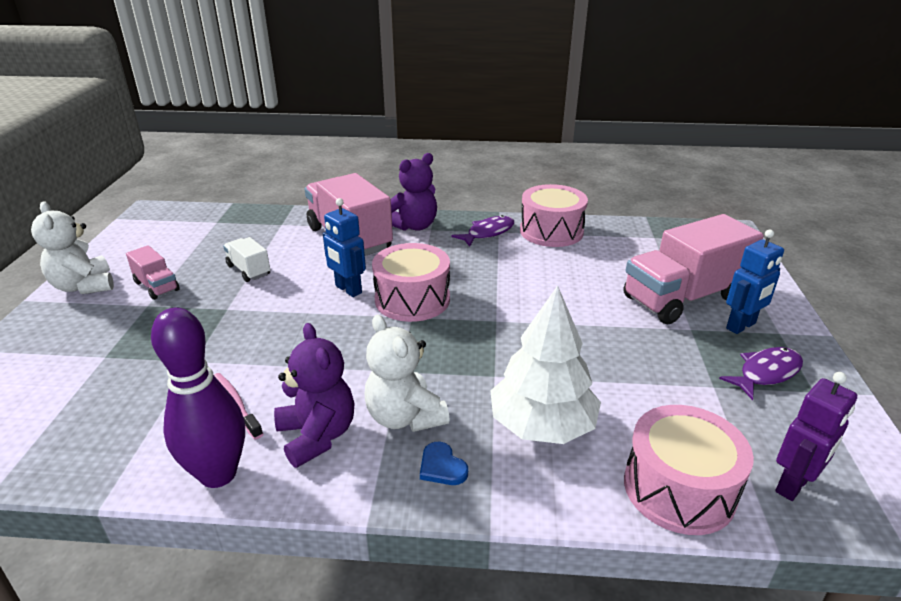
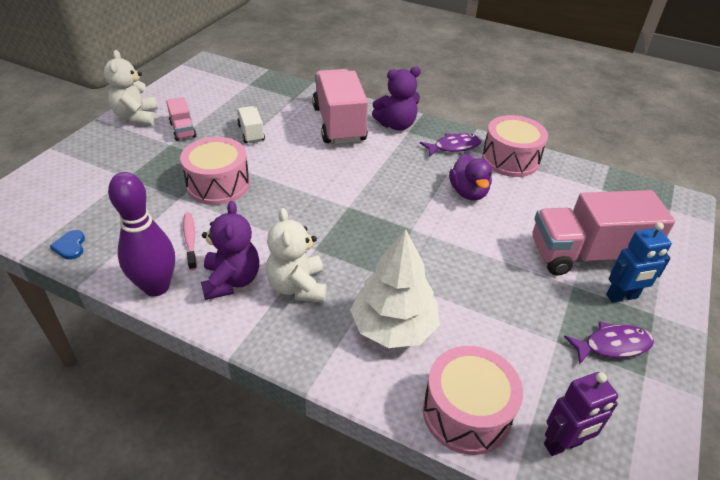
camera: 20 degrees right, 10 degrees up
blue robot [323,198,366,297] -> none
pink drum [372,243,450,322] -> pink drum moved to [180,137,250,205]
blue heart [420,442,468,485] -> blue heart moved to [50,230,85,260]
none -> purple duck [449,154,492,201]

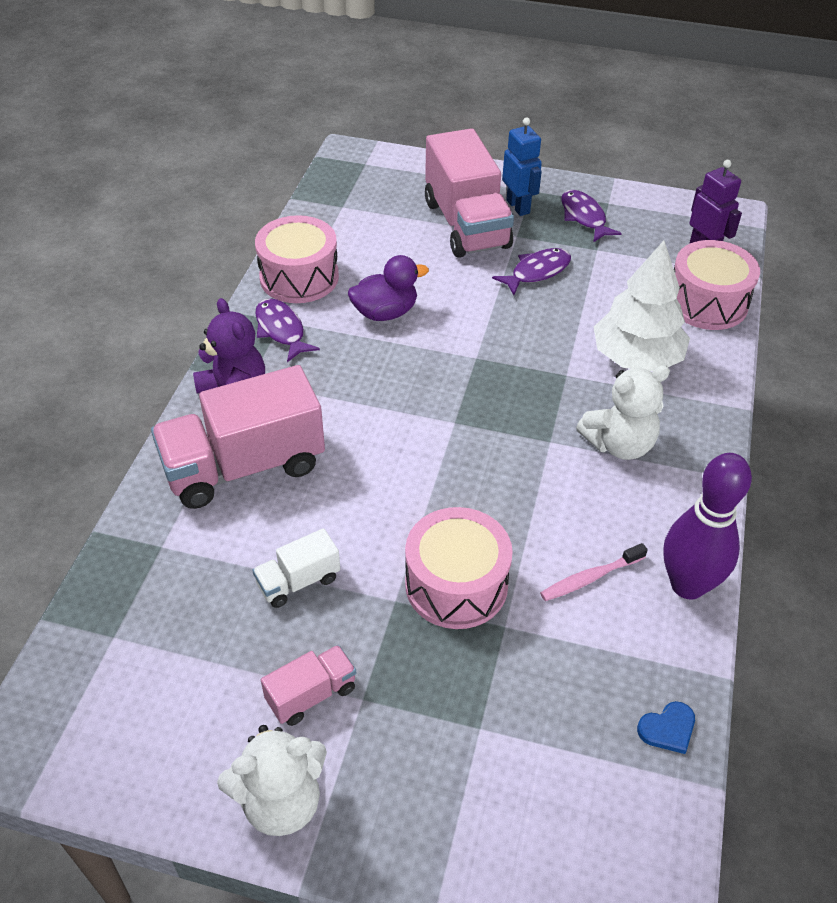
camera: 100 degrees left, 5 degrees up
purple teddy bear [201,201,259,300] -> none
none -> purple fish [492,248,571,295]

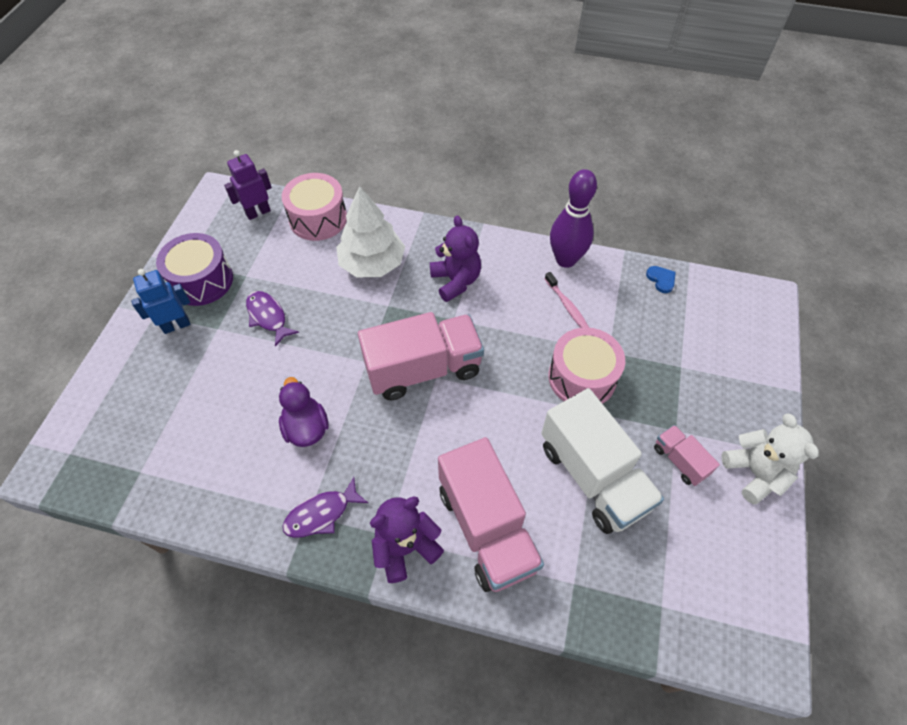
camera: 90 degrees left, 10 degrees up
white truck [252,528,340,608] -> white truck [541,388,664,534], size x2.11
pink drum [255,215,339,303] -> none
pink truck [425,128,514,258] -> pink truck moved to [358,312,484,400]
purple fish [562,190,622,242] -> purple drum [156,233,233,306]
white teddy bear [576,365,670,460] -> purple teddy bear [430,215,481,302]

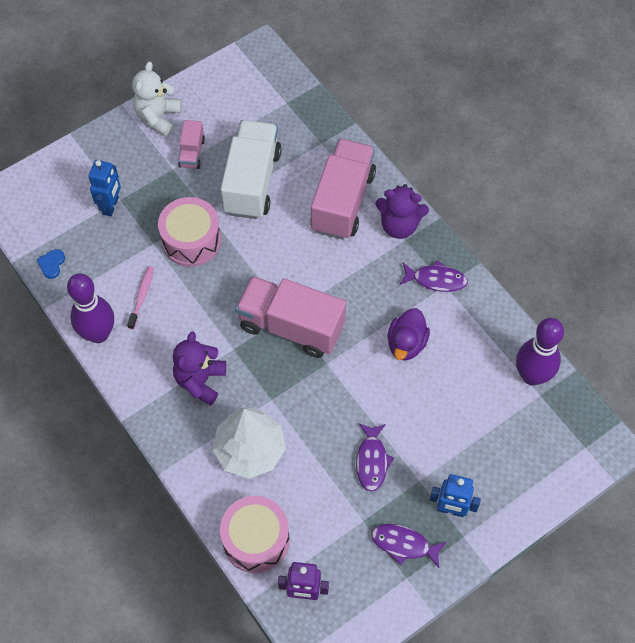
camera: 140 degrees left, 5 degrees up
purple drum [156,233,233,306] -> purple fish [371,524,446,568]
none -> blue robot [88,160,121,216]
none -> purple bowling pin [516,318,564,385]

